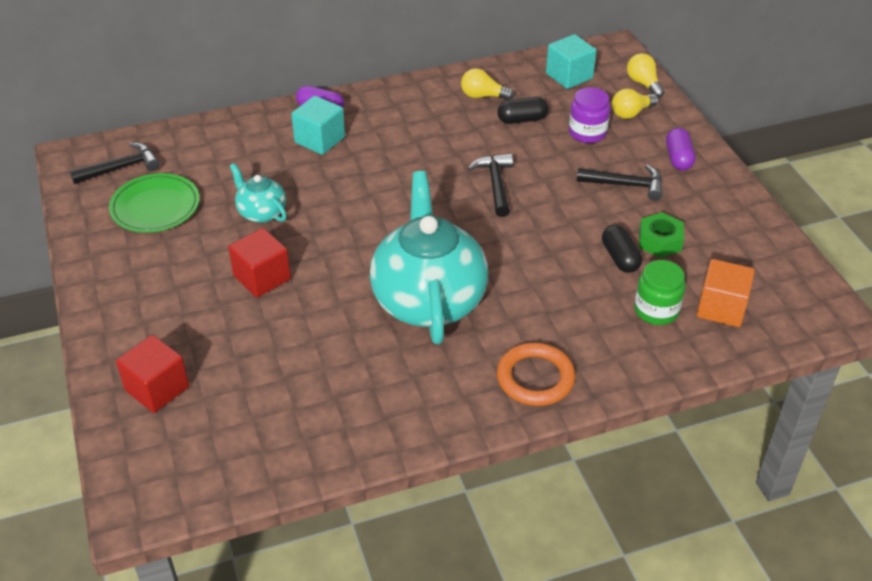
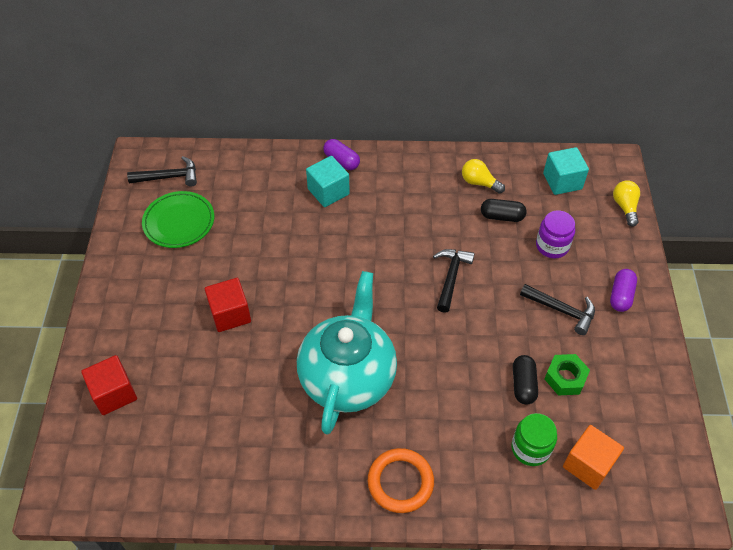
camera: 20 degrees right, 10 degrees up
turquoise teapot [230,163,287,223] -> none
yellow light bulb [612,88,659,119] -> none

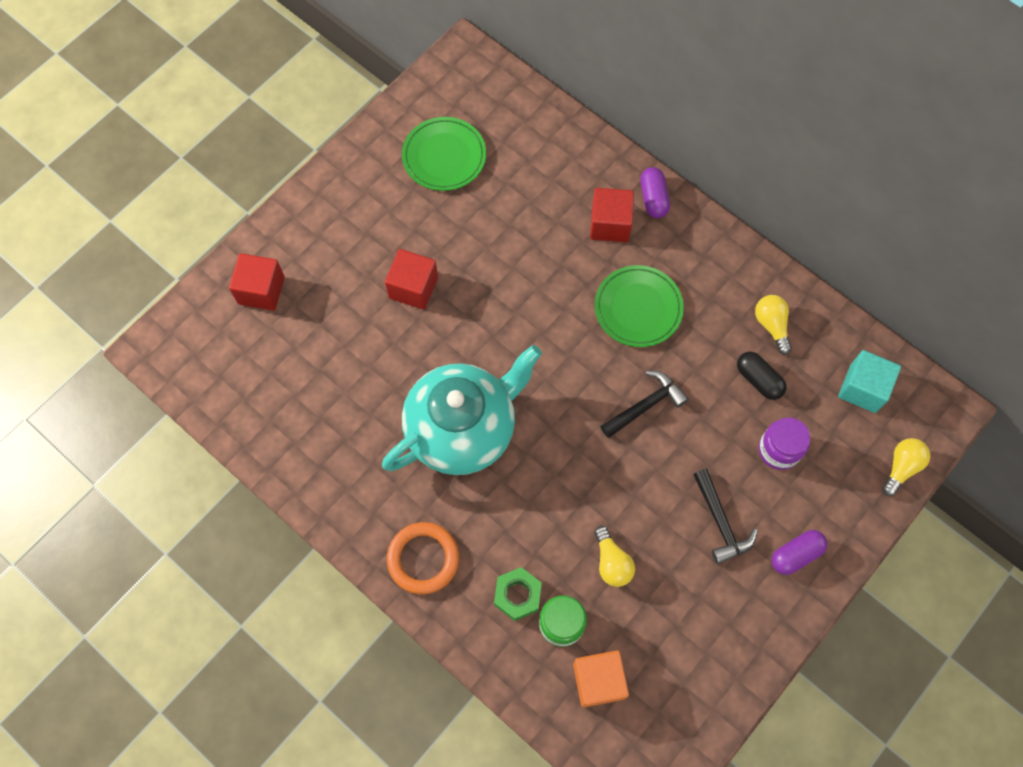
camera: 40 degrees right, 15 degrees up
black hammer [127,156,197,187] -> none
turquoise cube [306,156,350,207] -> red cube [590,188,634,242]
black capsule [513,355,538,405] -> yellow light bulb [594,526,635,587]
green nut [545,354,590,395] -> green nut moved to [494,567,542,621]
none -> green plate [595,265,684,347]

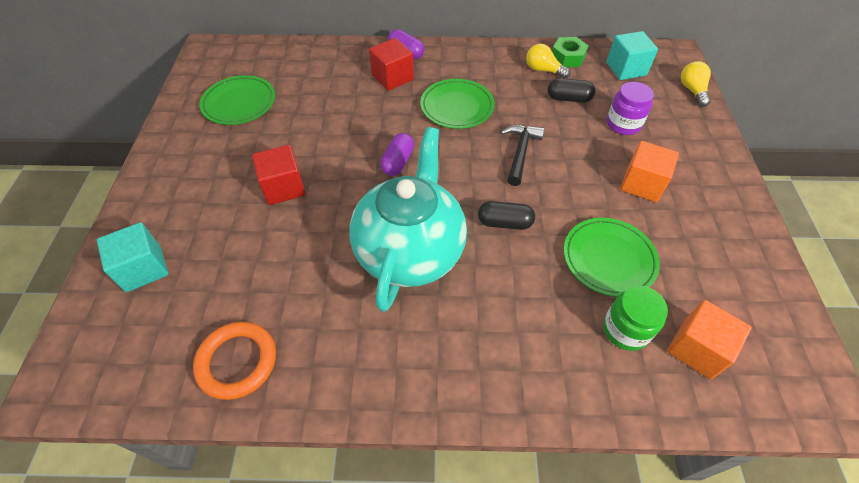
camera: 40 degrees left, 15 degrees down
red cube [229,253,285,311] -> turquoise cube [97,222,169,292]
orange ring [387,522,459,594] -> orange ring moved to [193,322,276,400]
green nut [494,567,542,621] -> green nut moved to [552,37,589,67]
yellow light bulb [594,526,635,587] -> green plate [564,218,660,297]
black hammer [693,469,758,564] -> orange cube [620,141,679,202]
purple capsule [771,530,828,575] -> purple capsule moved to [380,133,414,176]
none -> black capsule [478,201,535,230]

